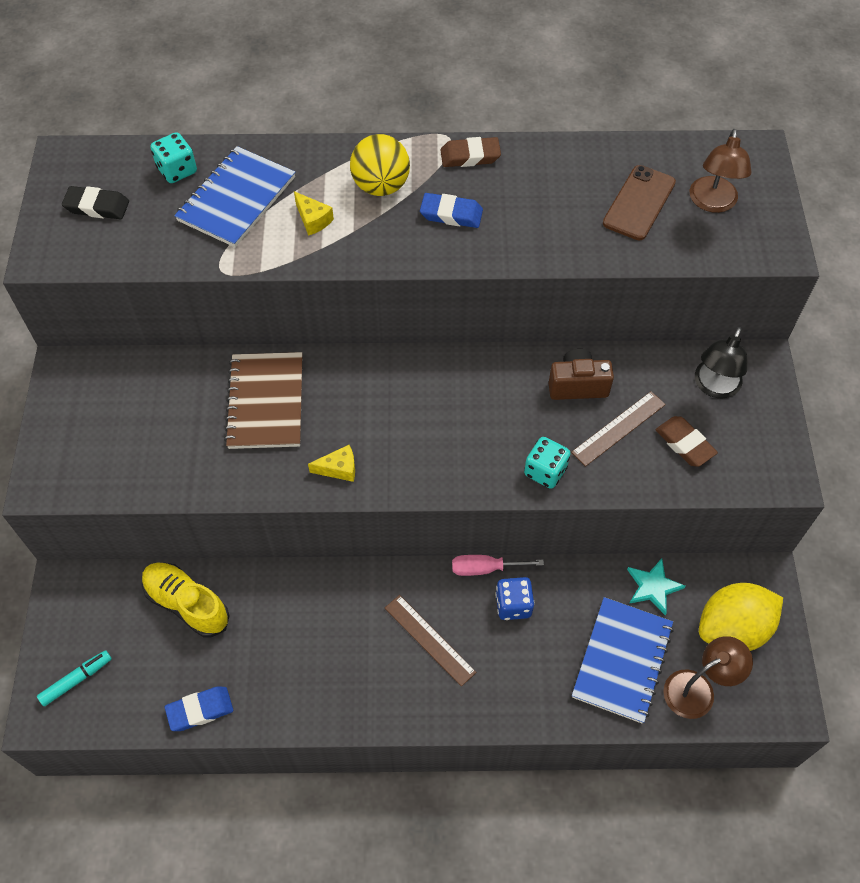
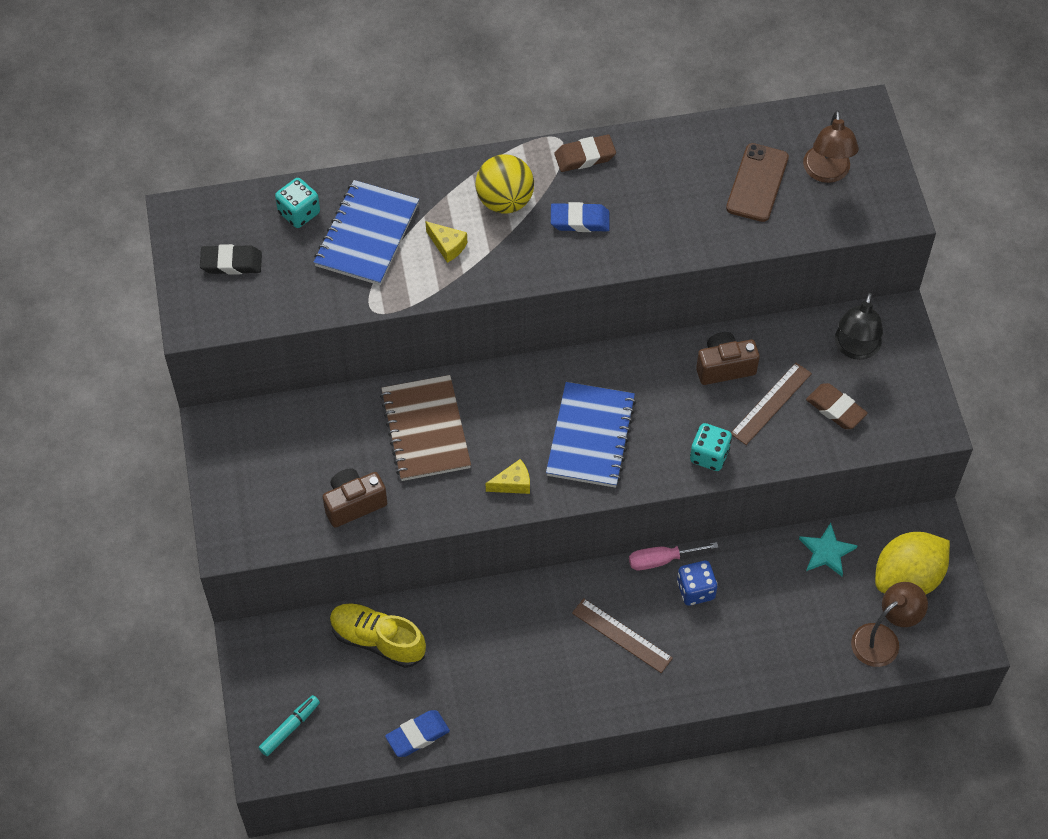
camera: 10 degrees left, 0 degrees up
blue notebook [572,597,674,724] -> blue notebook moved to [546,382,636,488]
none -> brown camera [323,468,387,528]

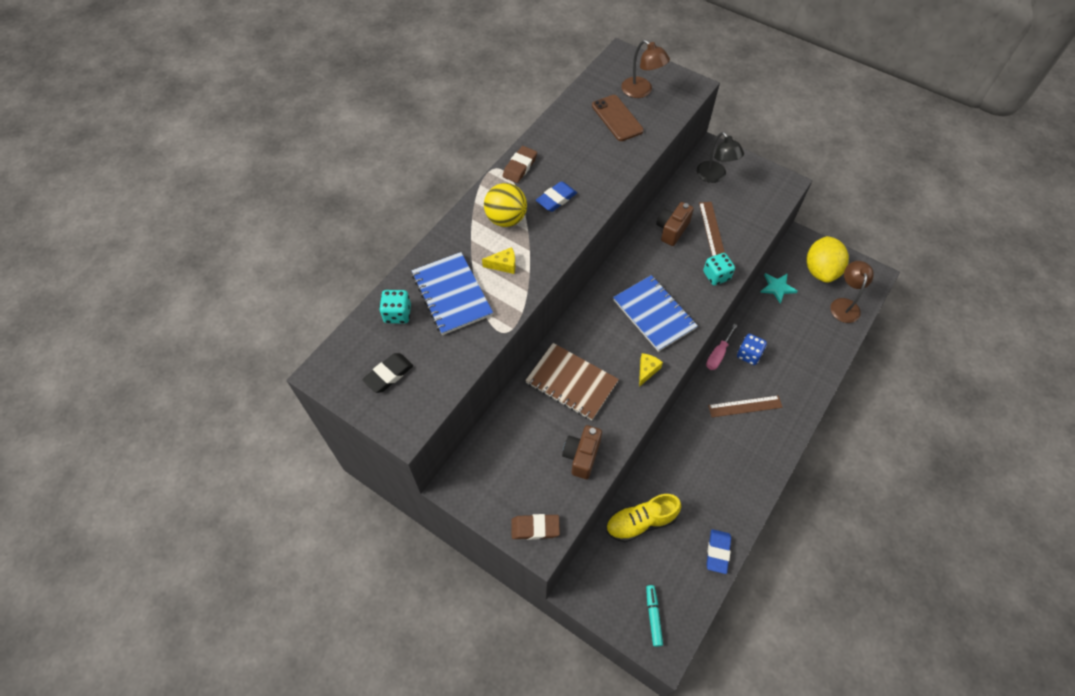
camera: 45 degrees left, 0 degrees up
brown eraser [806,383,868,429] -> brown eraser moved to [511,514,560,540]

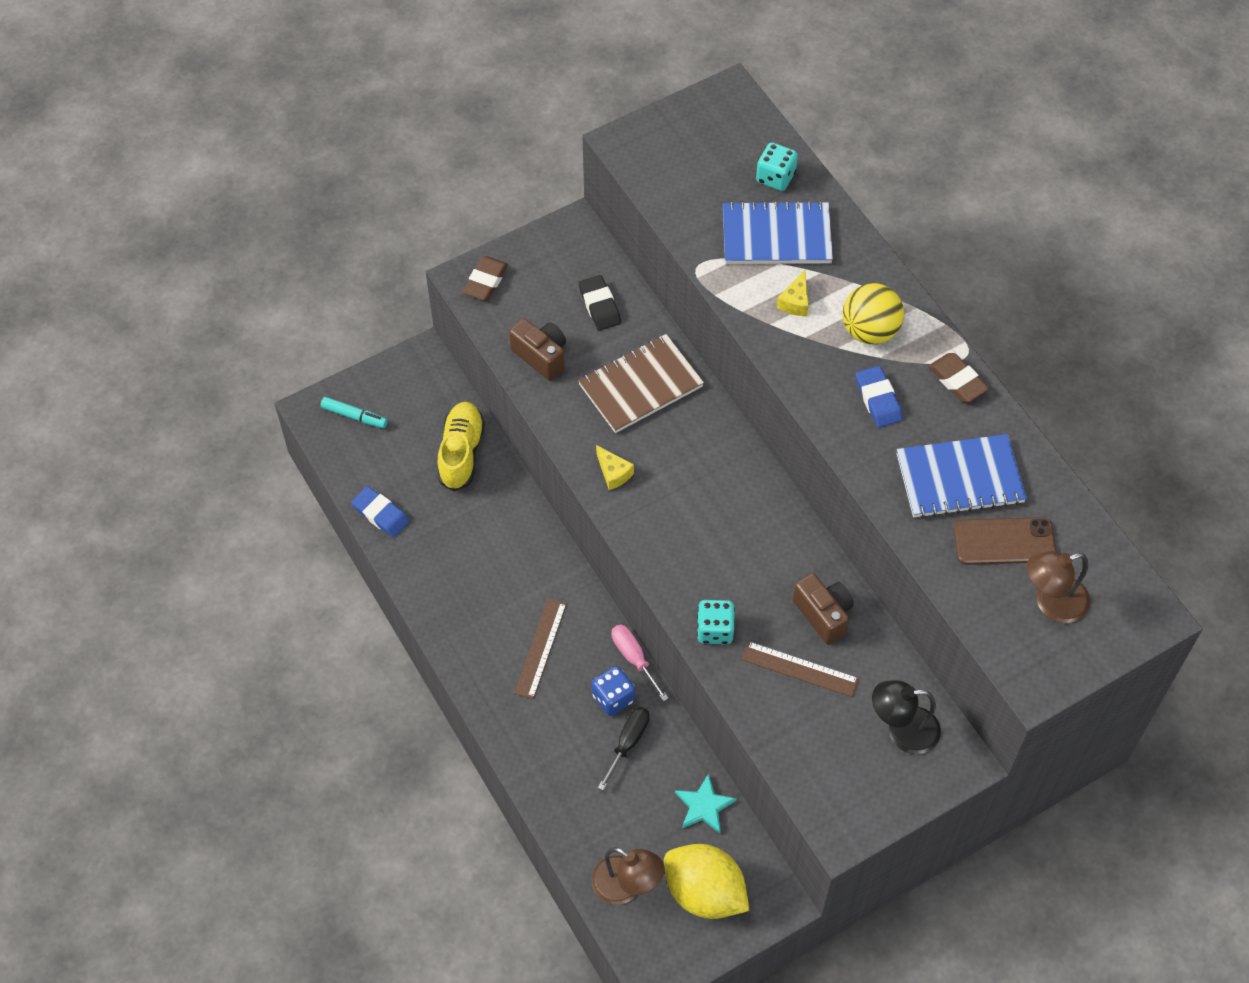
camera: 115 degrees right, 0 degrees up
black eraser [362,353,413,393] -> black eraser moved to [579,275,621,331]
blue notebook [613,275,698,352] -> blue notebook moved to [897,434,1027,518]
none -> black screwdriver [598,707,650,790]

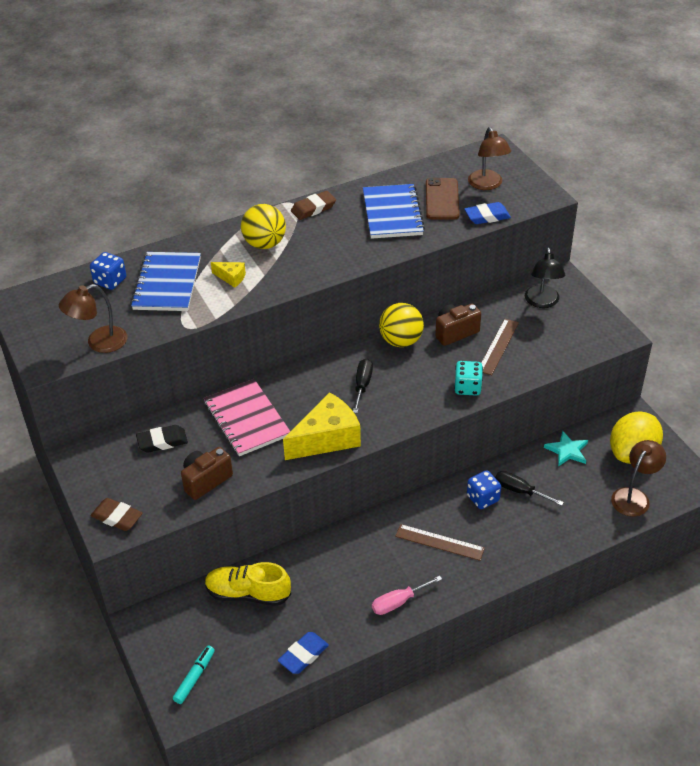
camera: 85 degrees left, 15 degrees down
brown notebook [578,334,704,433] -> pink notebook [204,379,291,456]
yellow cheese [596,445,634,490] -> yellow cheese [283,392,361,460], size x2.16
pink screwdriver [611,624,669,701] -> pink screwdriver moved to [372,576,442,615]
turquoise dice [756,142,798,191] -> blue dice [90,252,126,290]
blue eraser [856,366,903,428] -> blue eraser moved to [464,202,511,224]
none -> brown lamp [59,284,128,353]
none -> black screwdriver [353,359,373,413]
none -> yellow ball [379,303,424,347]

